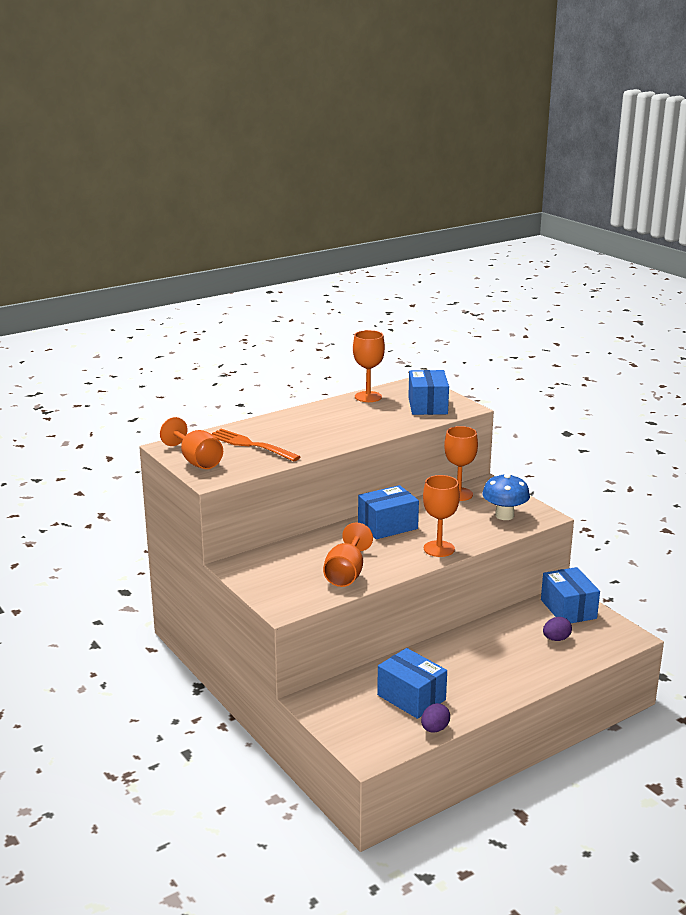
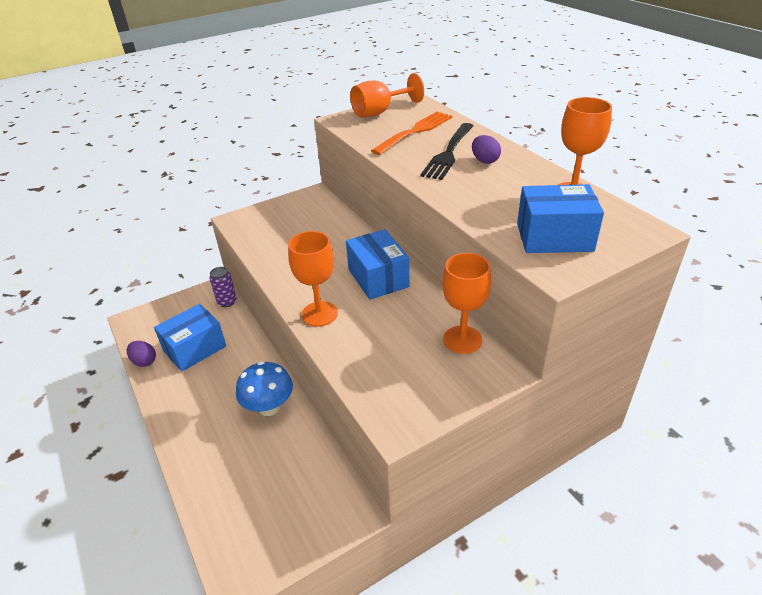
camera: 95 degrees right, 15 degrees up
orange goblet [323,522,373,587] -> none
blue mushroom [482,474,530,520] -> blue mushroom moved to [236,361,293,416]
blue box [541,567,600,623] -> none
purple egg [543,617,572,641] -> purple egg moved to [472,135,501,164]
none -> purple can [210,267,237,307]
none -> black fork [420,123,473,180]

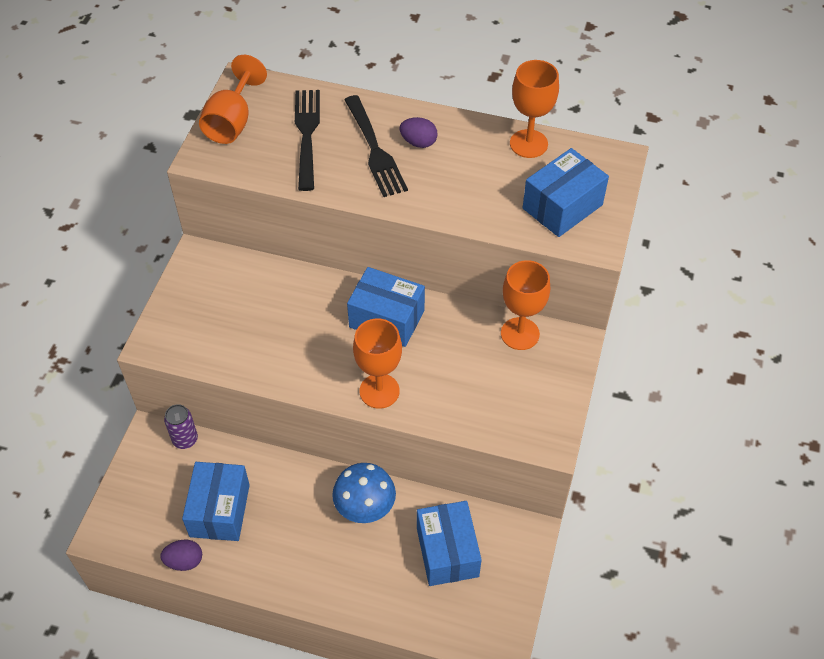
camera: 45 degrees left, 15 degrees up
orange fork [371,111,452,155] -> black fork [295,90,320,191]
none -> blue box [417,501,482,586]

